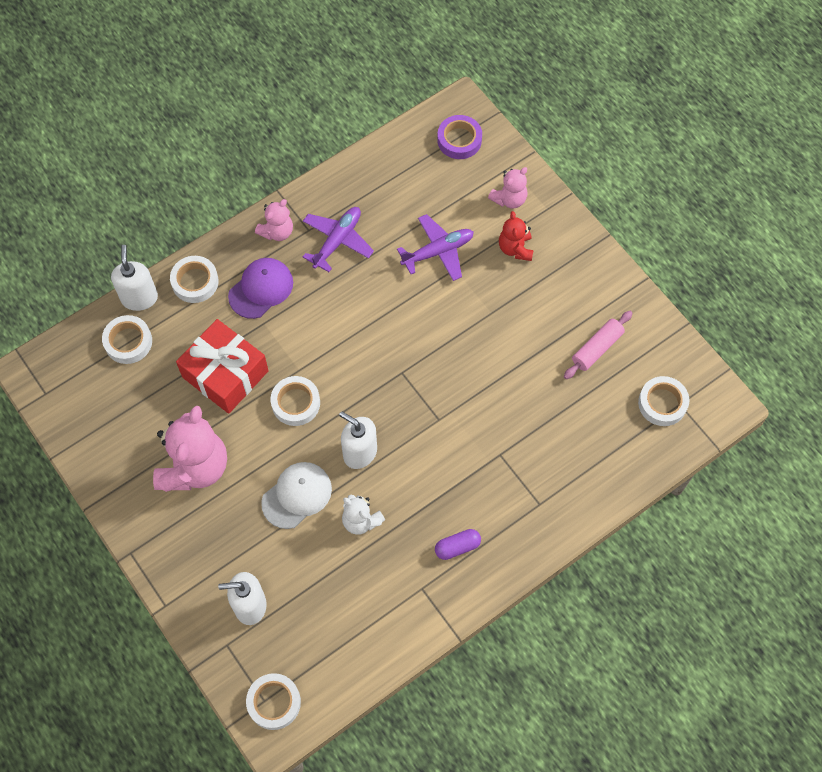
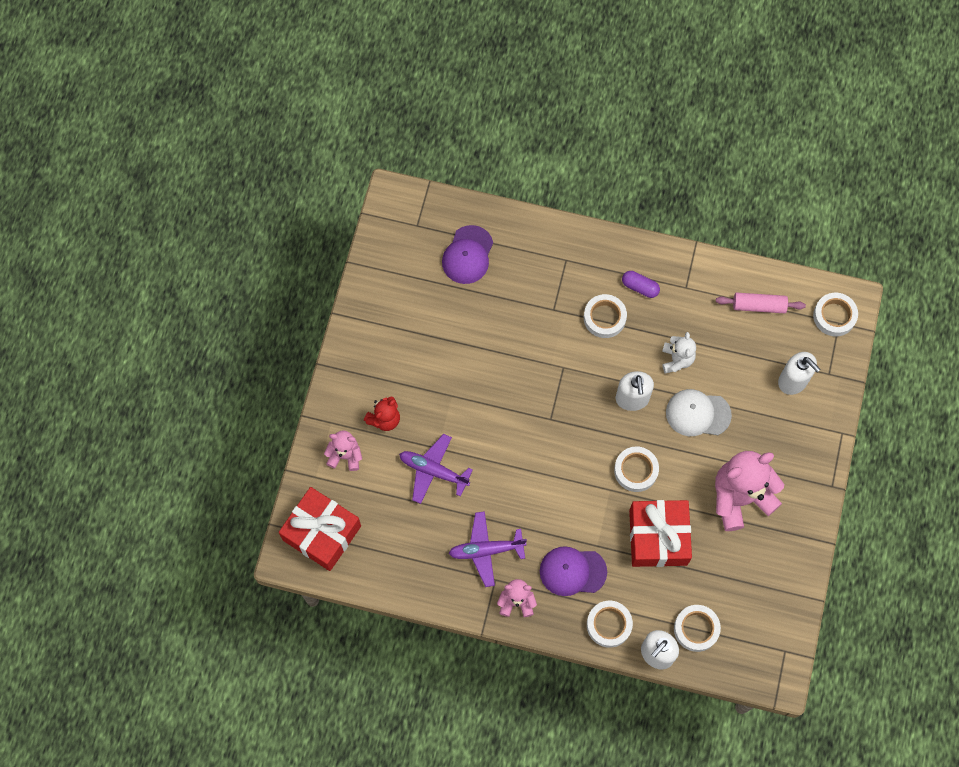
camera: 130 degrees left, 5 degrees up
purple tape [437,115,482,159] -> red gift [279,487,361,571]
pink rolling pin [564,311,633,379] -> pink rolling pin moved to [716,292,806,313]
white tape [638,376,689,426] -> white tape moved to [584,294,627,338]
none -> purple cap [442,225,493,284]

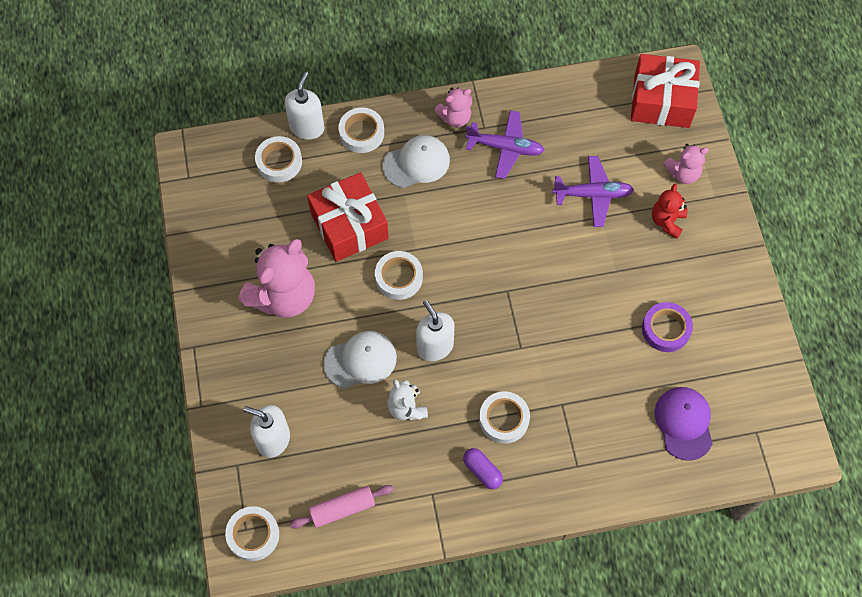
camera: 155 degrees right, 5 degrees down
purple plane [449,511,527,587] -> purple plane turned 45 degrees clockwise [466,110,545,179]
purple cap [540,546,607,596] -> white cap [382,135,450,188]
purple capsule [622,271,660,298] -> purple capsule turned 45 degrees clockwise [463,448,503,489]
none -> purple tape [642,302,693,352]

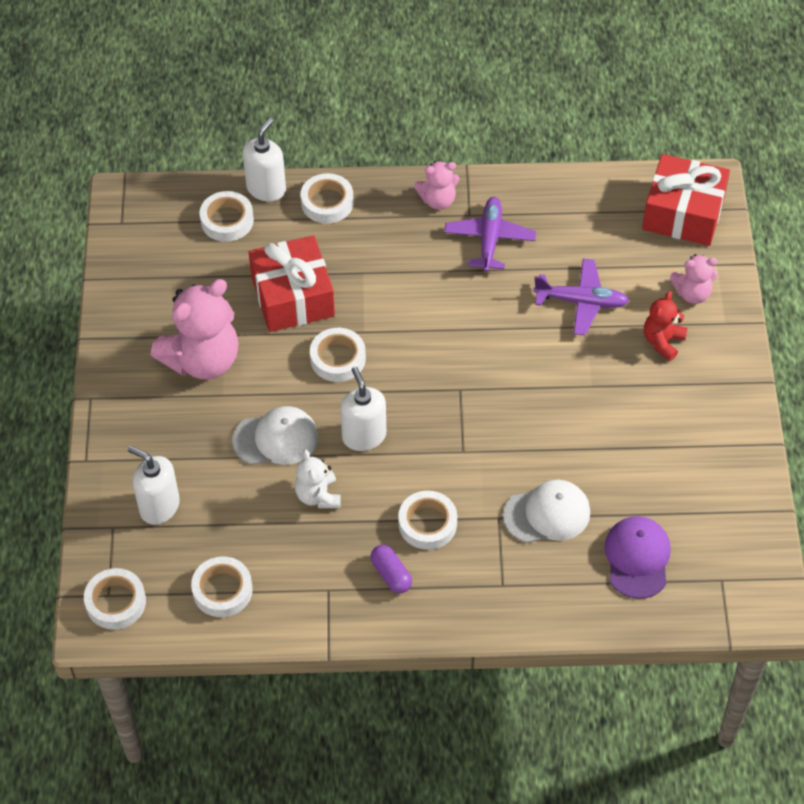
camera: 10 degrees right, 10 degrees down
pink rolling pin [290,485,394,529] -> white tape [191,556,253,617]
white cap [382,135,450,188] -> white cap moved to [503,480,590,543]
purple plane [466,110,545,179] -> purple plane turned 105 degrees counterclockwise [444,197,536,272]
purple tape [642,302,693,352] -> none

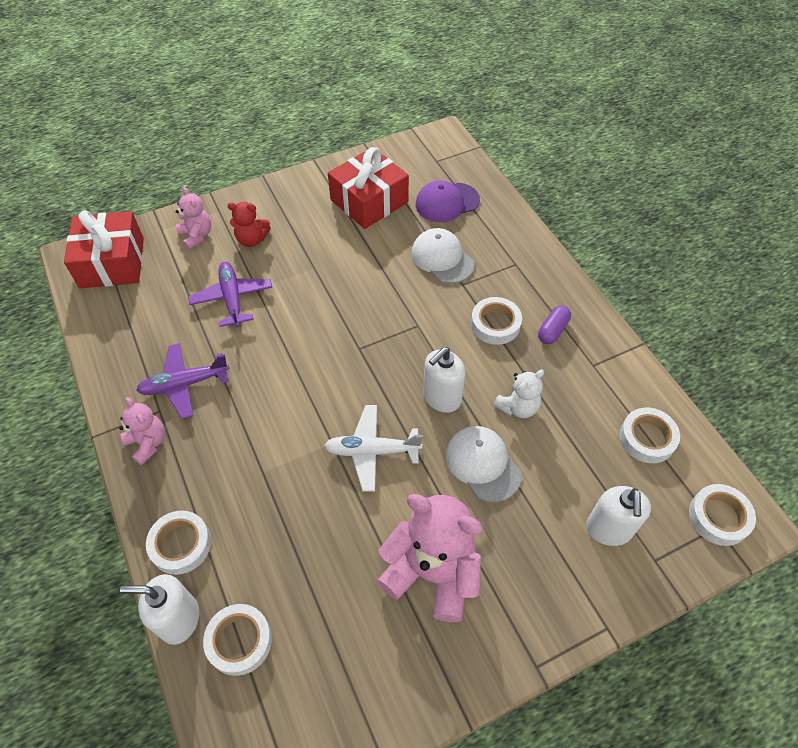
camera: 115 degrees left, 0 degrees up
red gift [249,235,335,332] -> red gift moved to [328,147,409,229]
white tape [310,328,366,382] -> white plane [324,405,423,492]

